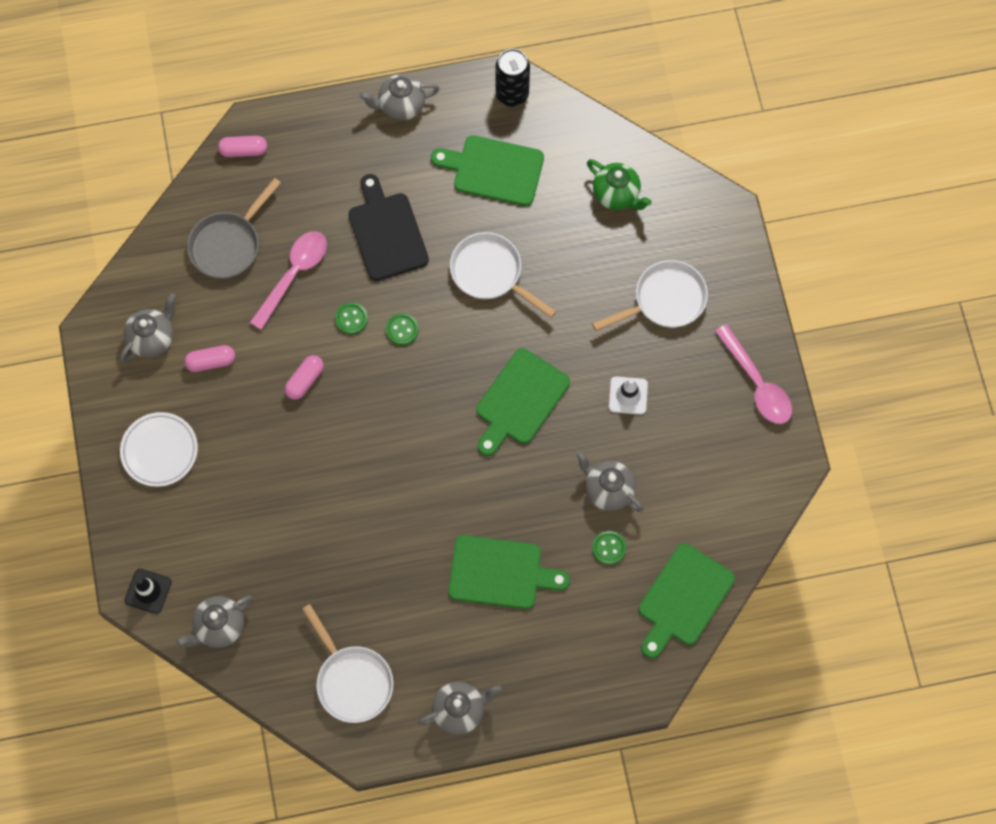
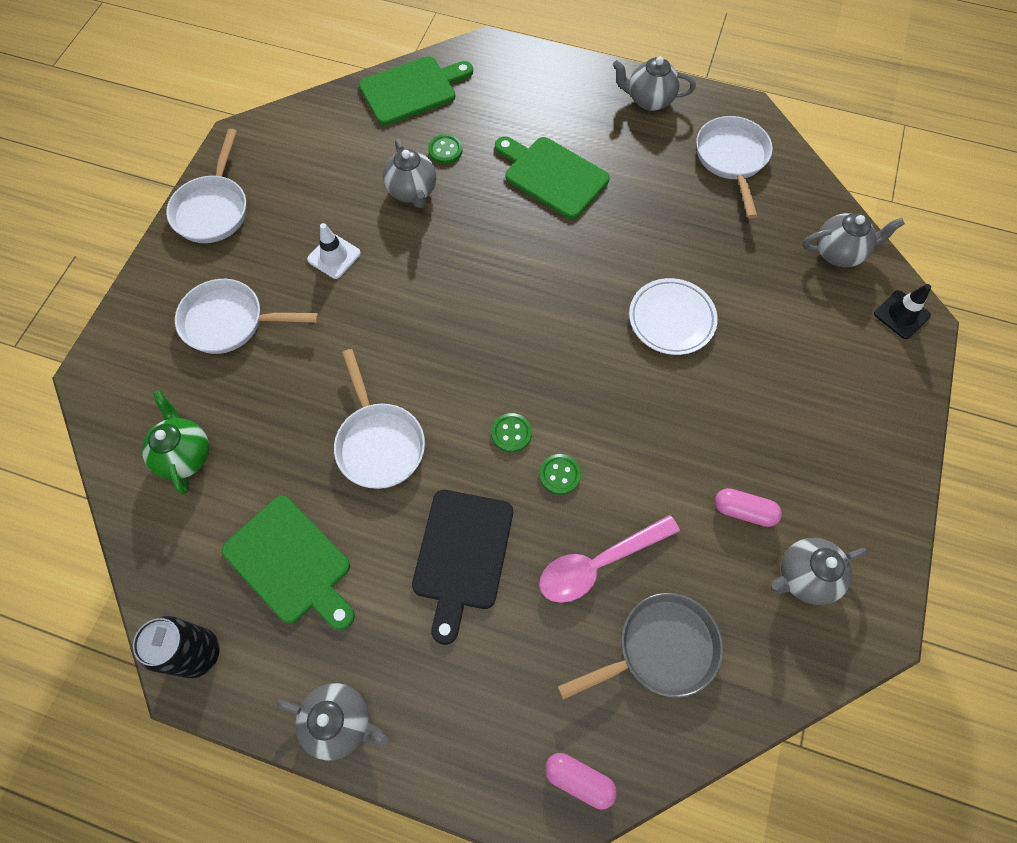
camera: 150 degrees left, 5 degrees down
white plate [120,412,198,487] -> white plate moved to [629,278,718,355]
pink capsule [285,355,324,400] -> none
green cutting board [476,348,570,456] -> none
pink spoon [715,324,792,424] -> white pan [166,129,246,243]

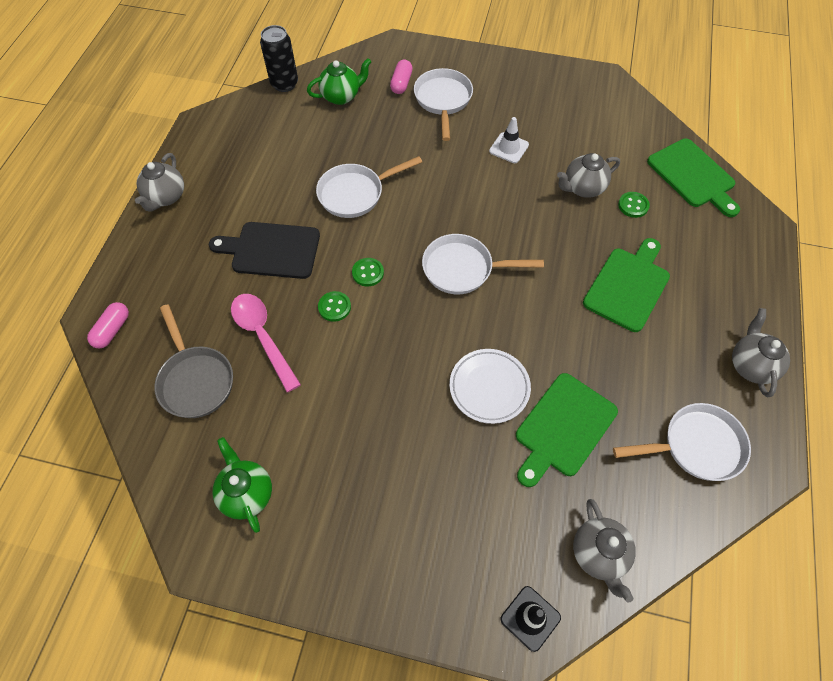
camera: 85 degrees right, 5 degrees down
black can [133,616,220,678] -> black can moved to [260,25,298,92]
white pan [166,129,246,243] -> white pan moved to [422,234,544,294]
green cutting board [222,496,355,630] -> green cutting board moved to [516,373,618,487]
pink capsule [715,488,782,527] -> pink capsule moved to [390,60,413,94]
grey teapot [771,538,867,605] -> green teapot [213,437,272,533]

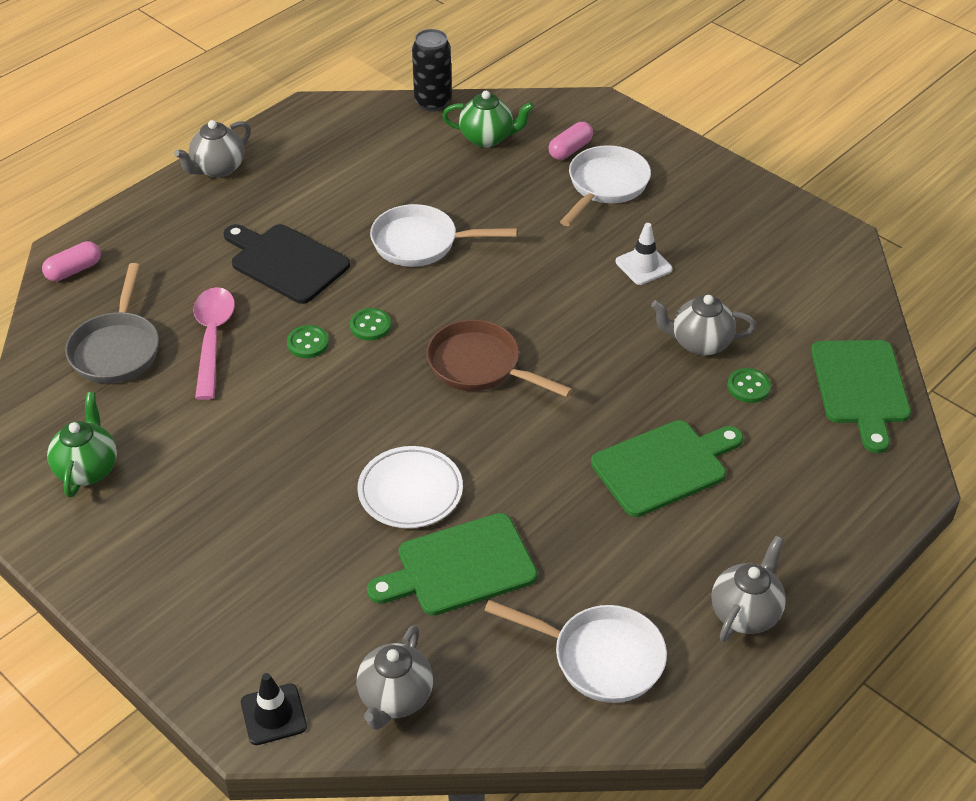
camera: 30 degrees right, 15 degrees down
white pan [422,234,544,294] -> brown pan [427,320,573,397]

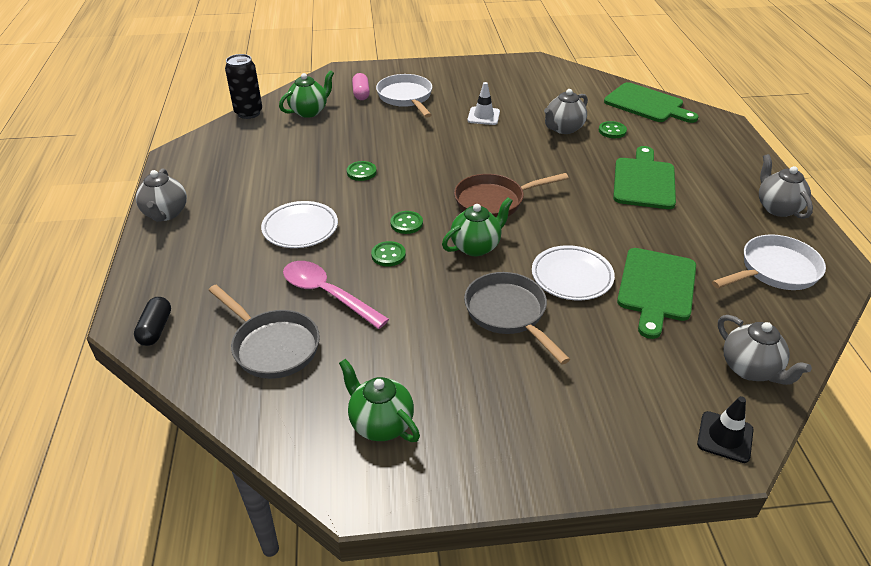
camera: 50 degrees left, 5 degrees down
pink capsule [42,241,101,281] -> black capsule [134,297,171,346]
black cutting board [224,224,350,304] -> white plate [261,201,338,248]
white pan [370,204,517,267] -> green button [347,161,377,181]
none -> green teapot [442,197,513,256]
none -> grey pan [464,272,570,364]

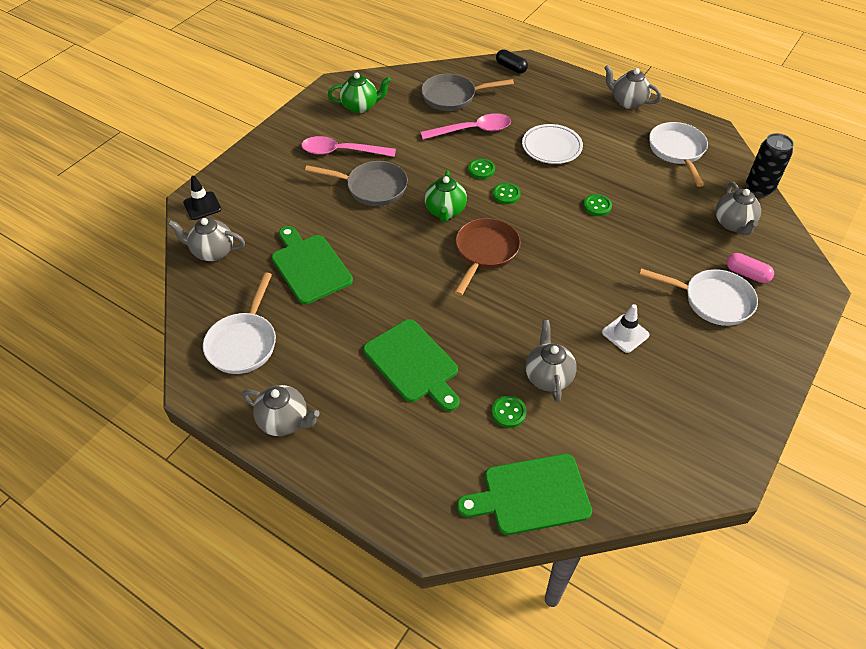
camera: 130 degrees right, 10 degrees up
green teapot [279,70,334,118] -> grey teapot [716,182,761,235]
white plate [532,245,615,300] -> none
none -> pink spoon [301,136,396,157]
none -> white pan [649,122,708,187]

